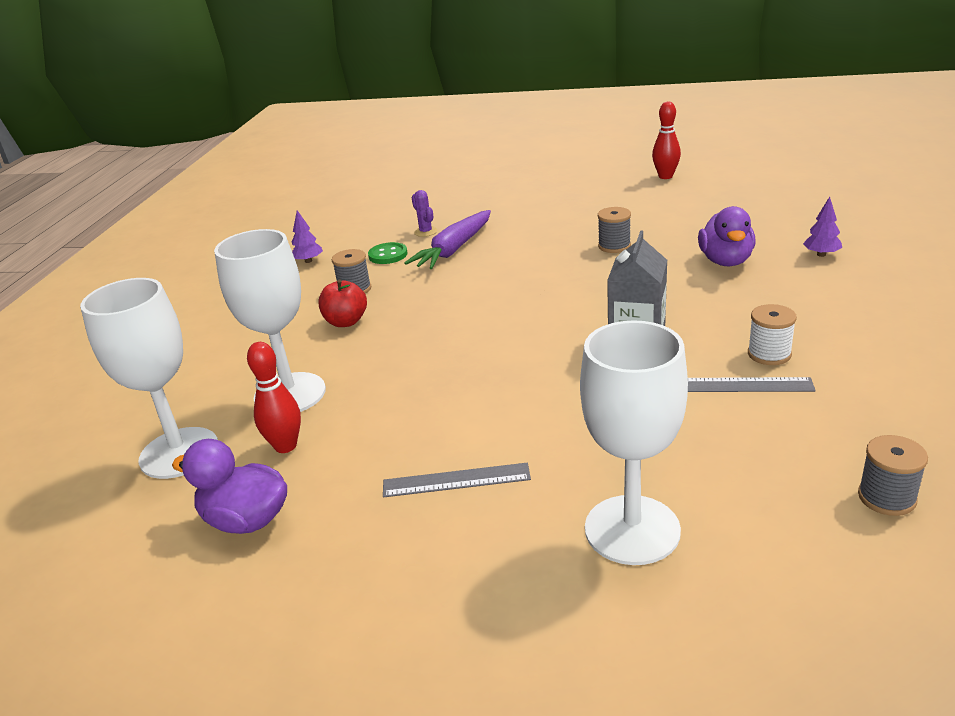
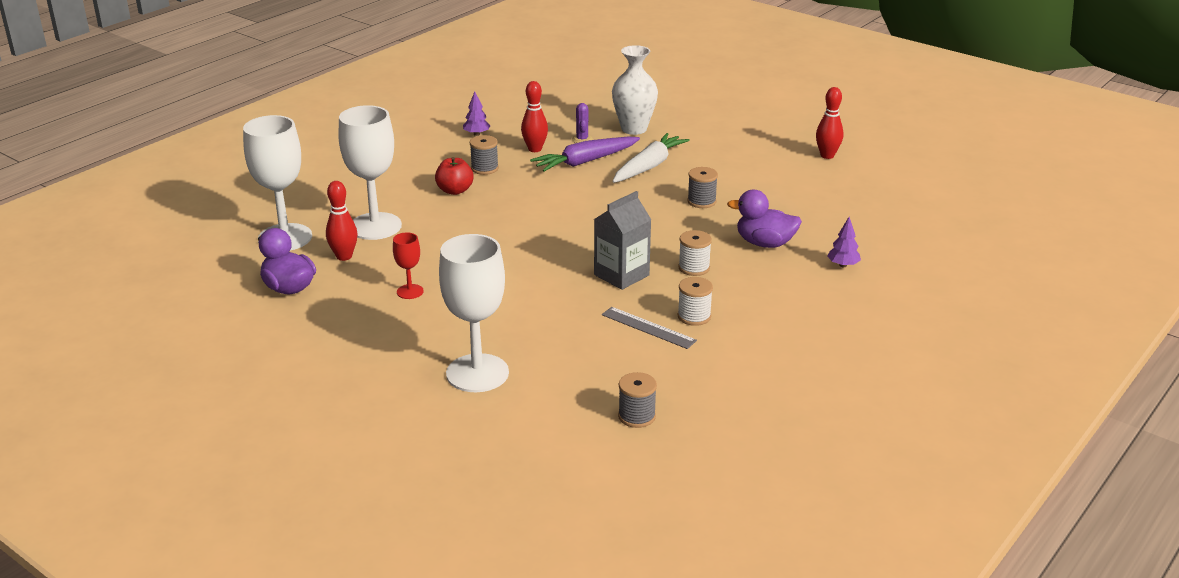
camera: 25 degrees right, 0 degrees up
green button [368,242,408,264] -> red bowling pin [521,81,548,152]
grey ruler [383,463,531,498] -> none
purple duck [698,206,756,266] -> purple duck turned 75 degrees clockwise [727,190,802,248]
none -> red goblet [393,232,424,299]
none -> white vase [612,45,658,135]
none -> white carrot [613,133,690,183]
none -> white spool [678,230,712,276]

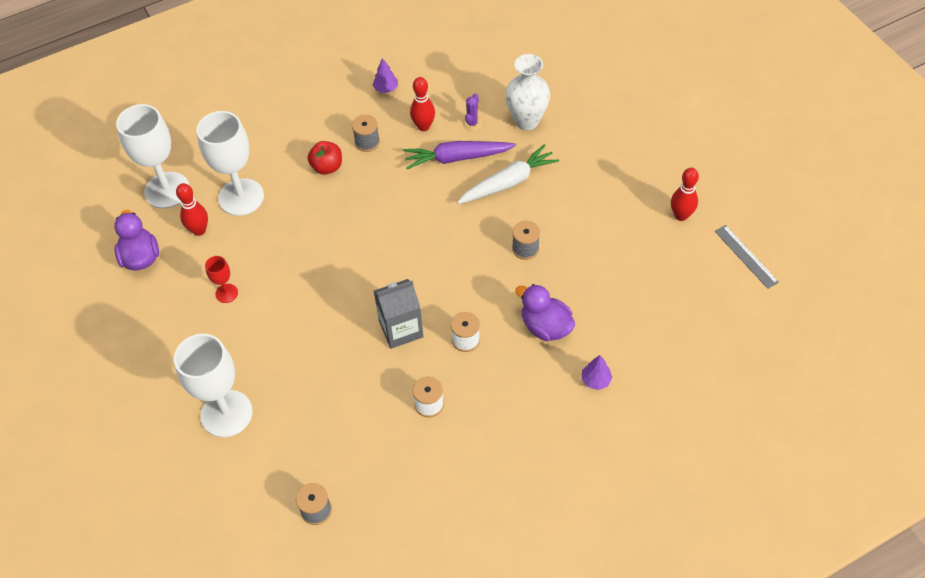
camera: 25 degrees right, 25 degrees up
grey ruler [602,307,697,349] -> grey ruler moved to [715,225,779,289]

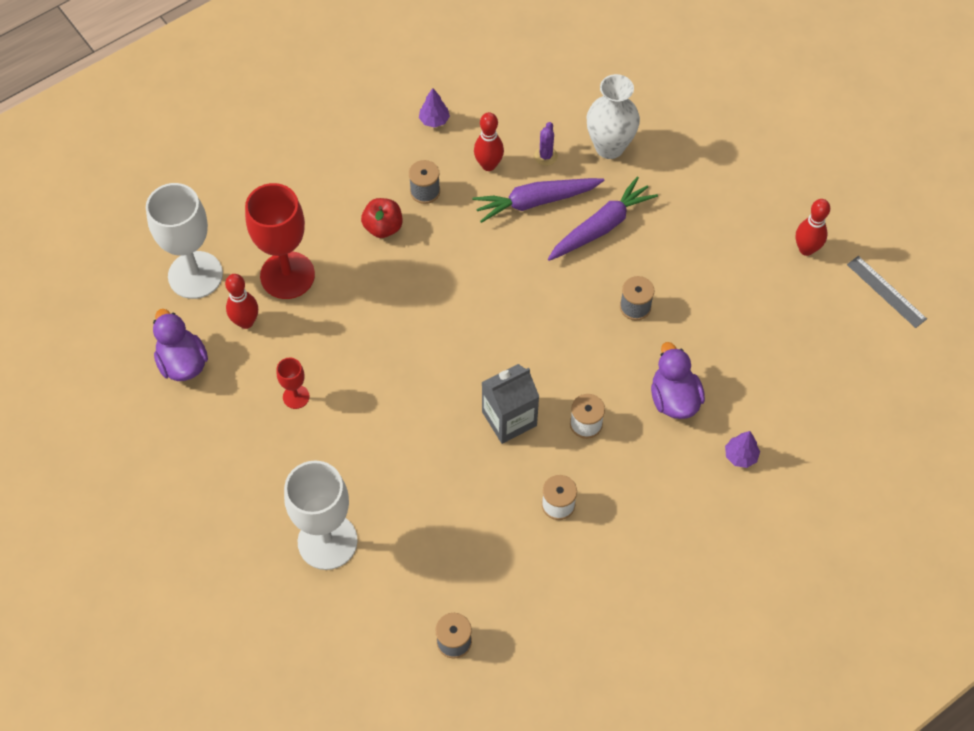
camera: 10 degrees left, 5 degrees up
white goblet [197,111,264,216] -> red goblet [245,183,315,299]
white carrot [457,144,559,204] -> purple carrot [548,176,658,261]
purple duck [515,284,575,341] -> purple duck turned 45 degrees clockwise [651,342,705,419]

